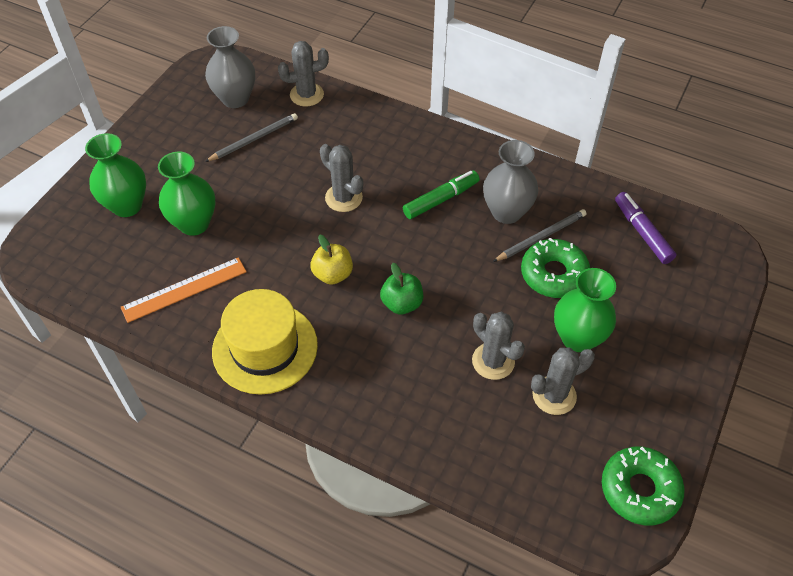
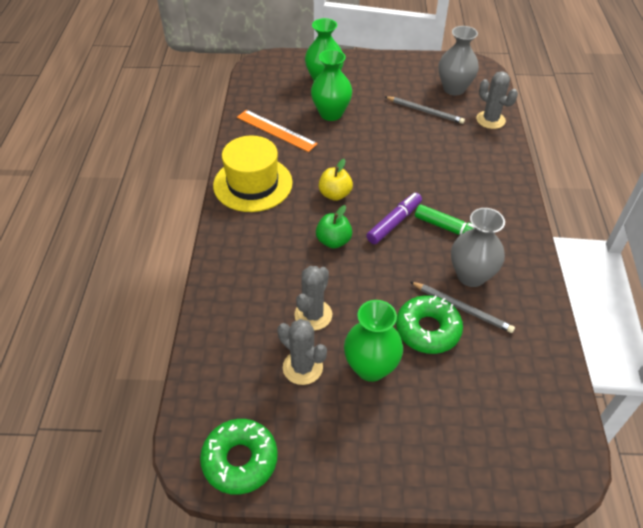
camera: 65 degrees right, 5 degrees down
grey cactus [320,144,363,212] -> none
purple marker [615,192,676,264] -> purple marker moved to [366,192,422,244]

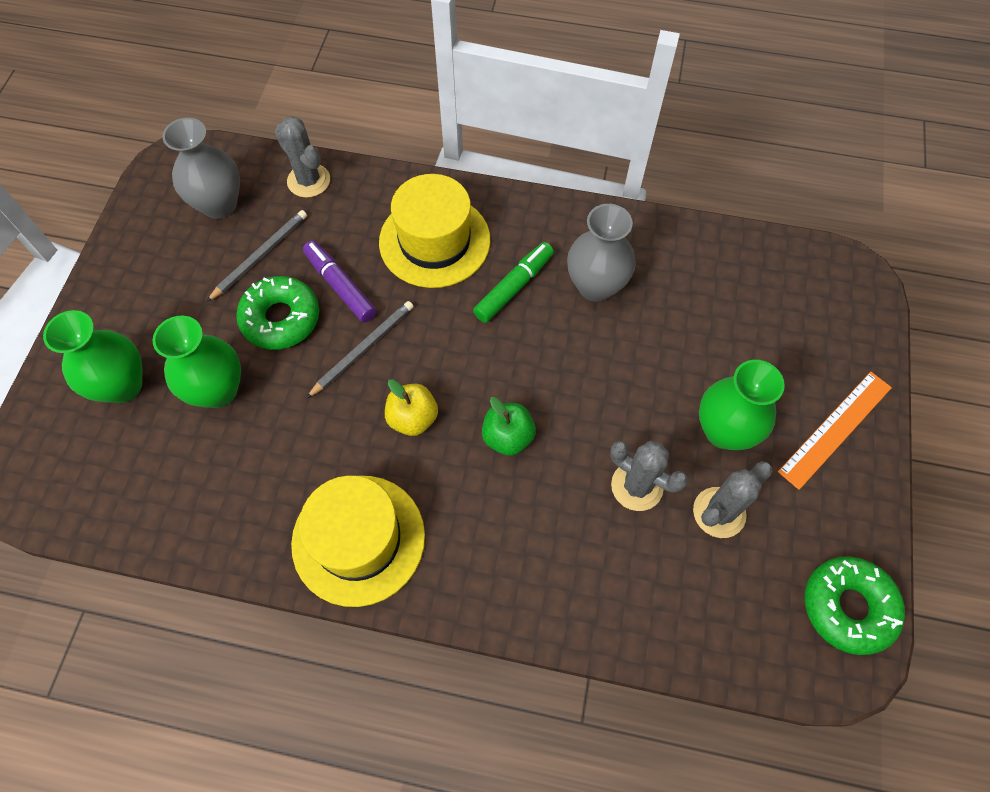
camera: 80 degrees left, 15 degrees up
orange ruler [237,110,318,152] -> orange ruler moved to [778,372,892,490]
purple marker [366,192,422,244] -> purple marker moved to [303,241,377,323]
green donut [396,295,463,354] -> green donut moved to [236,276,319,350]
grey pencil [411,282,515,333] -> grey pencil moved to [306,301,414,399]
grey cactus [476,71,518,129] -> grey cactus turned 75 degrees clockwise [274,116,330,198]
none -> yellow hat [379,174,490,288]

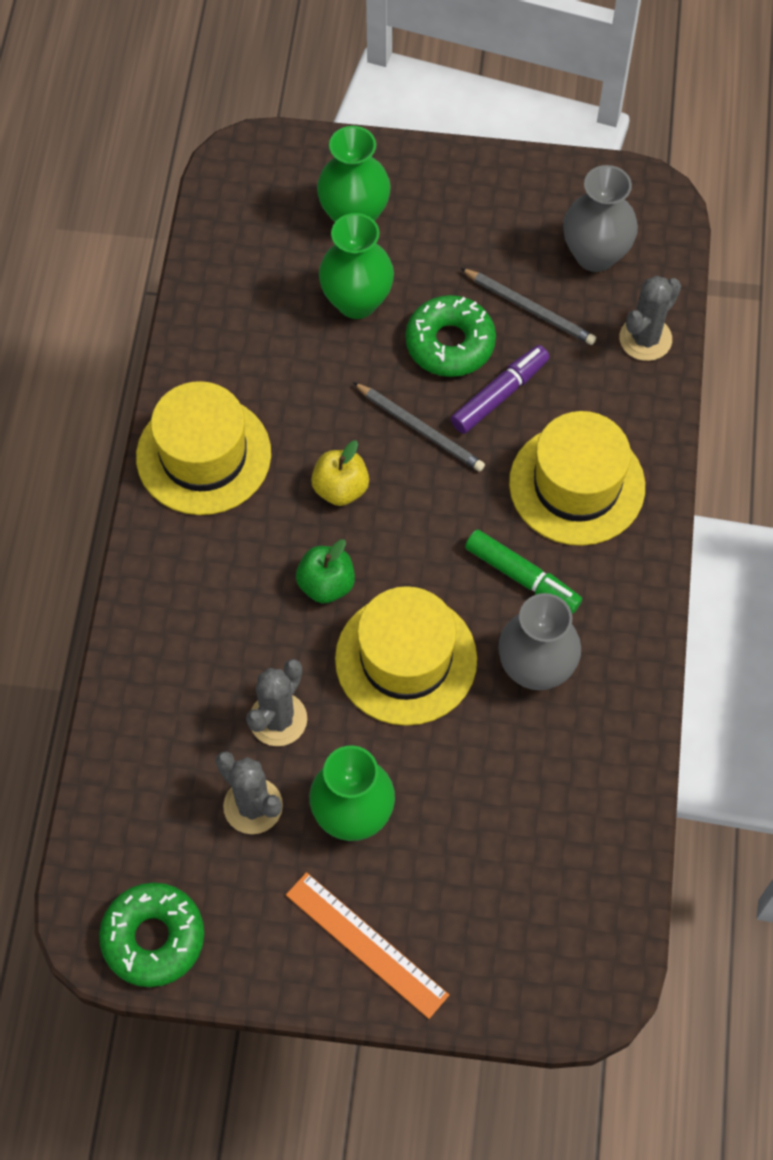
camera: 85 degrees right, 0 degrees up
none -> yellow hat [335,586,477,726]

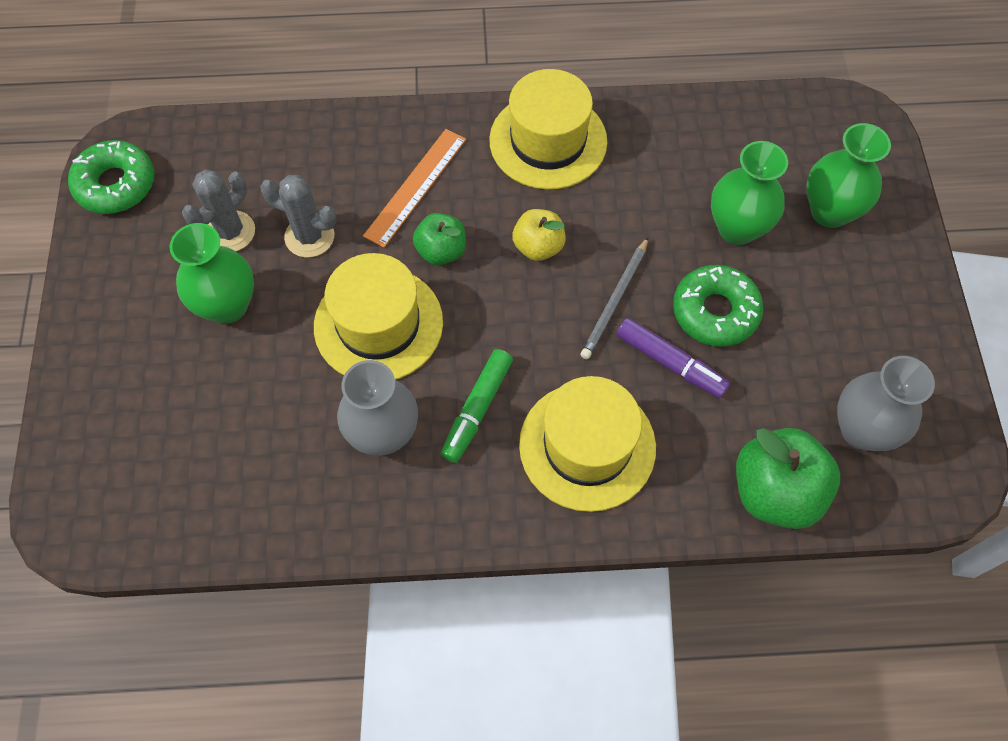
camera: 80 degrees right, 0 degrees up
orange ruler [286,872,449,1019] -> orange ruler moved to [363,129,466,248]
grey pencil [461,268,596,345] -> none
grey cactus [619,276,681,361] -> green apple [736,428,840,529]

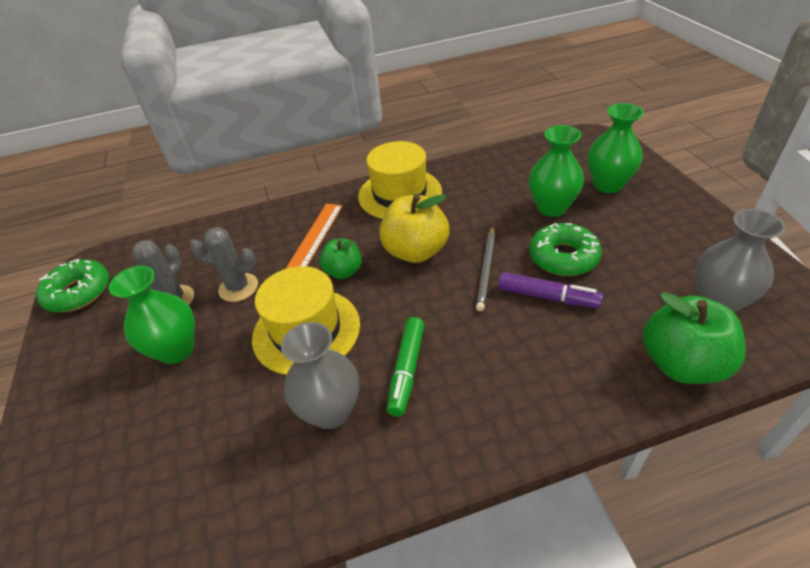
camera: 10 degrees left, 20 degrees down
yellow apple [512,209,566,261] -> yellow apple [379,194,449,263], size x1.67
yellow hat [519,376,656,512] -> none

